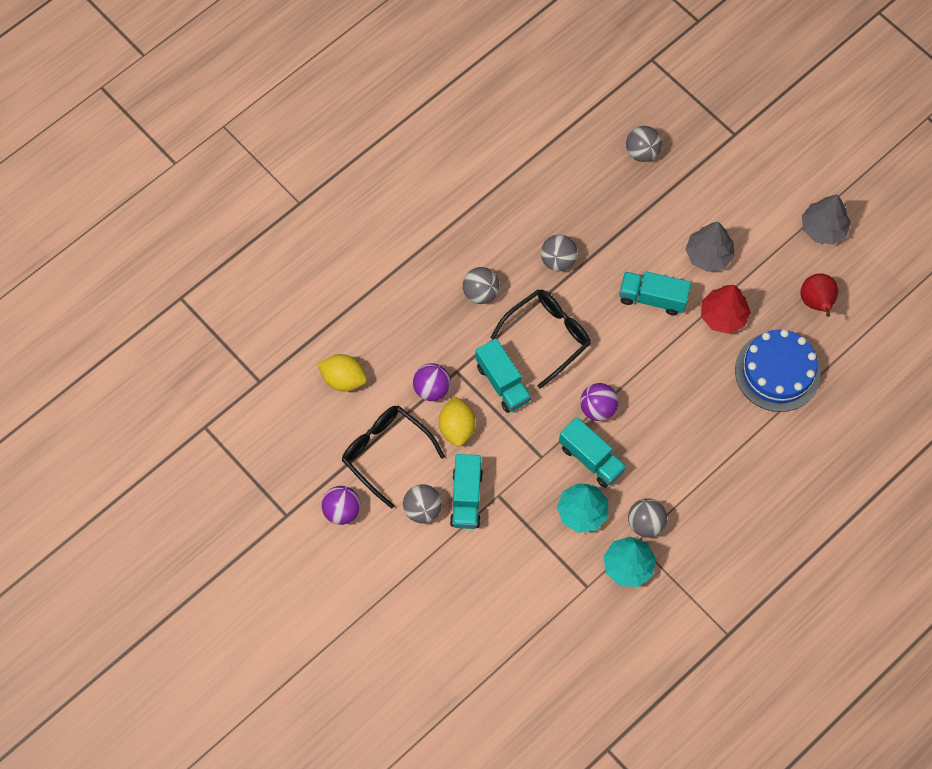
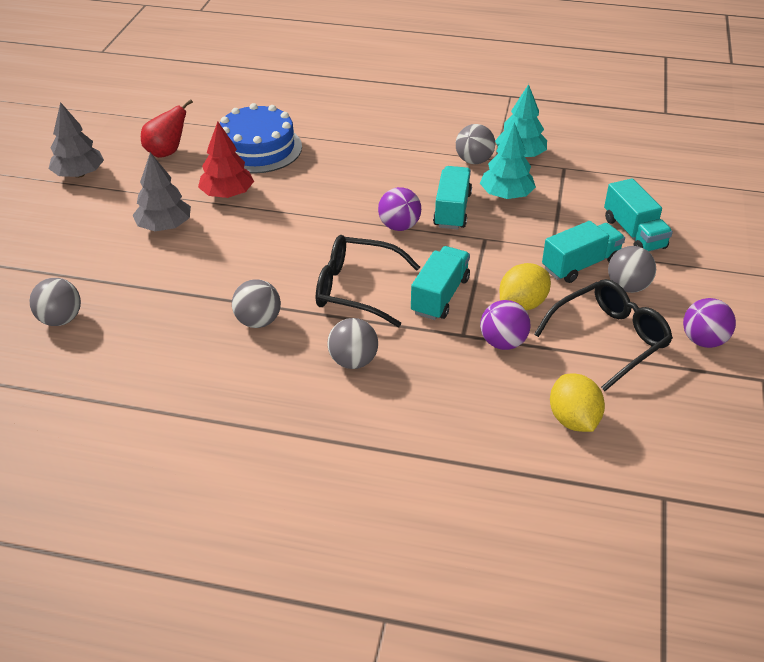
camera: 125 degrees left, 25 degrees down
black glasses [342,406,445,509] -> black glasses turned 135 degrees counterclockwise [534,279,673,391]
turquoise truck [619,271,691,315] -> turquoise truck moved to [604,178,673,252]

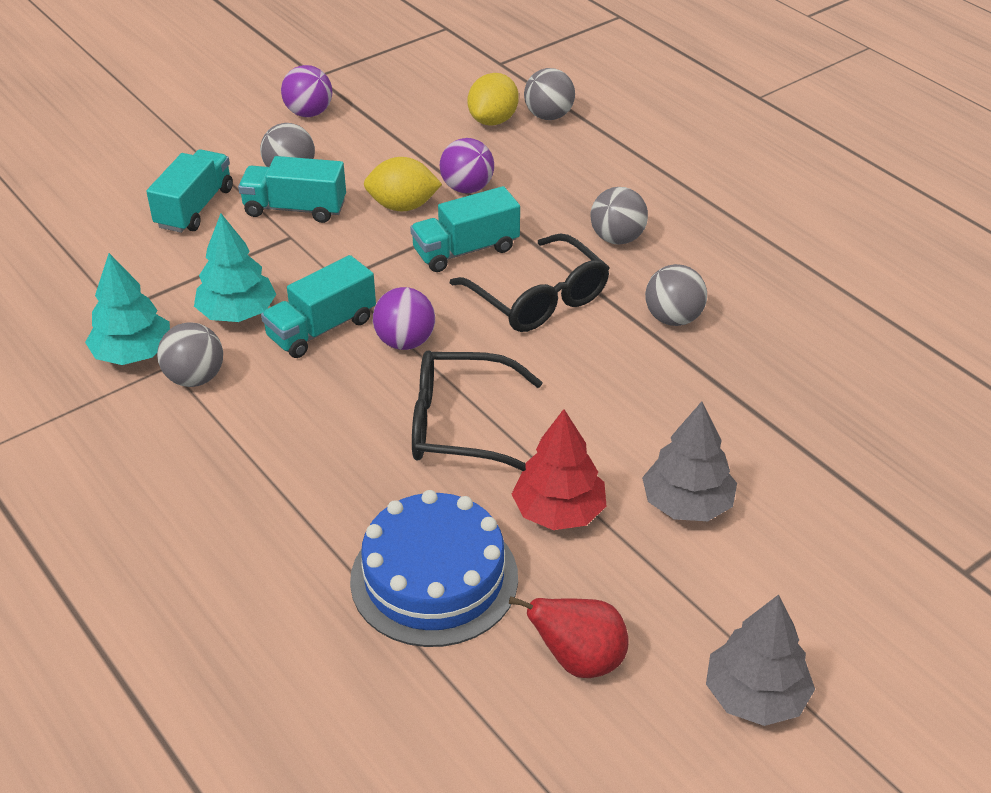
camera: 140 degrees left, 0 degrees up
grey ball [30,278,81,326] -> grey ball moved to [524,68,575,120]
black glasses [534,279,673,391] -> black glasses moved to [412,350,543,471]

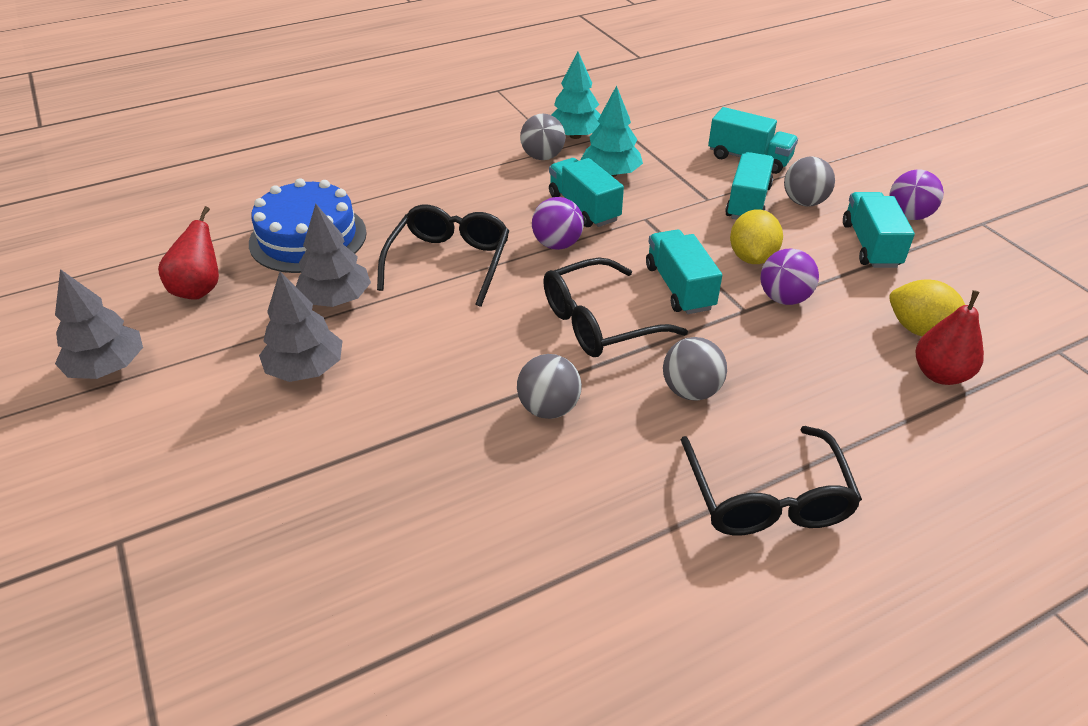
camera: 100 degrees right, 0 degrees up
red tree [512,409,606,530] -> grey tree [296,204,371,307]
grey ball [524,68,575,120] -> red pear [916,290,984,385]
none -> black glasses [681,426,862,535]
none -> turquoise truck [843,192,915,268]

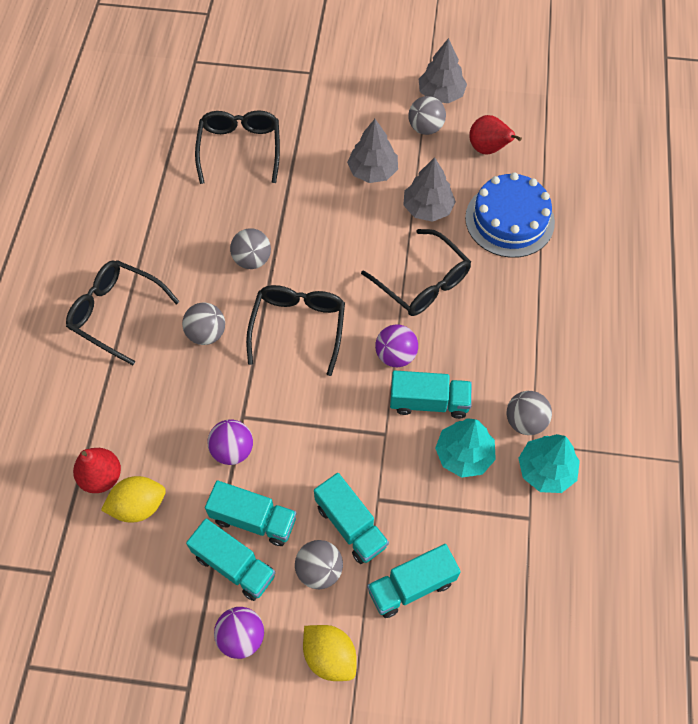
camera: 125 degrees right, 20 degrees up
turquoise truck [646,230,722,314] -> turquoise truck moved to [205,480,297,546]
yellow lemon [730,209,783,264] -> yellow lemon moved to [303,625,357,681]
none -> black glasses [195,110,280,184]
none -> grey ball [408,96,446,135]

